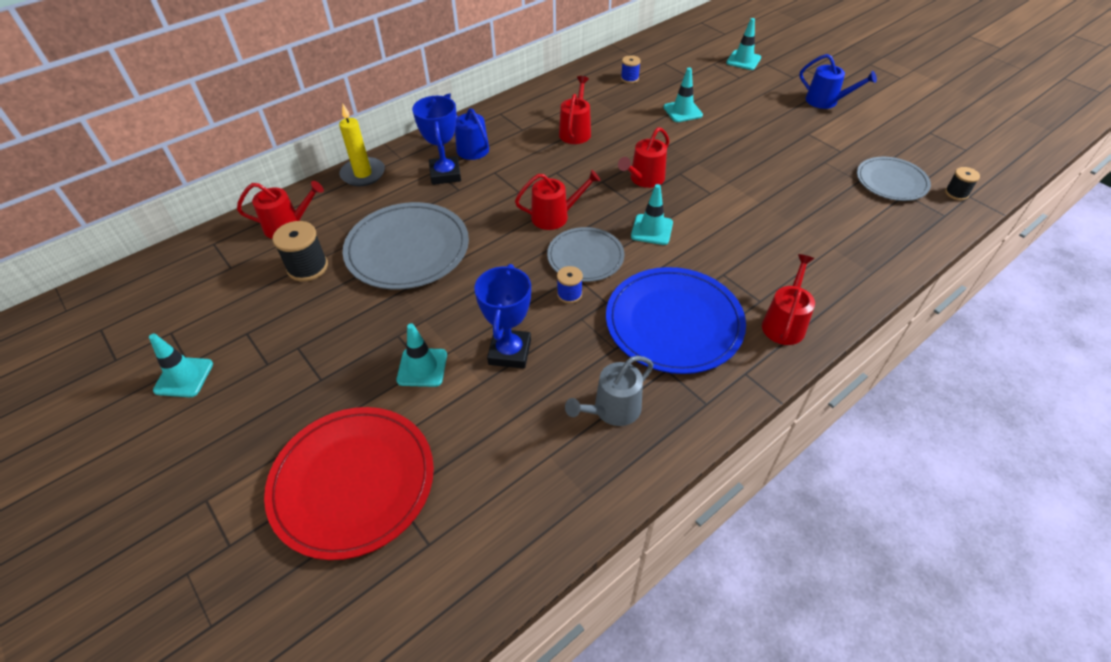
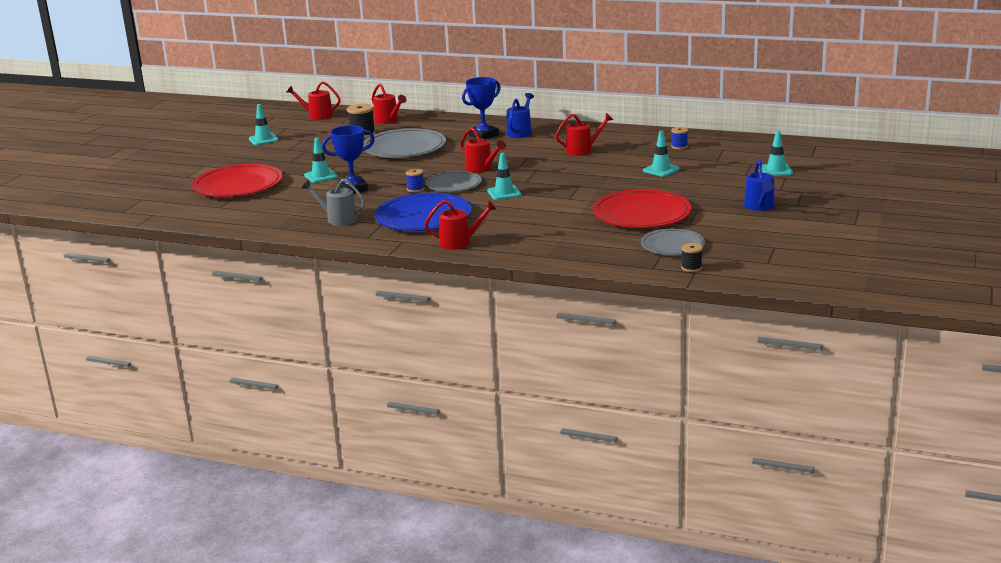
camera: 60 degrees right, 25 degrees down
yellow candle [339,104,385,186] -> none
red watering can [618,127,669,188] -> red watering can moved to [286,81,341,120]
none -> red plate [593,189,692,228]

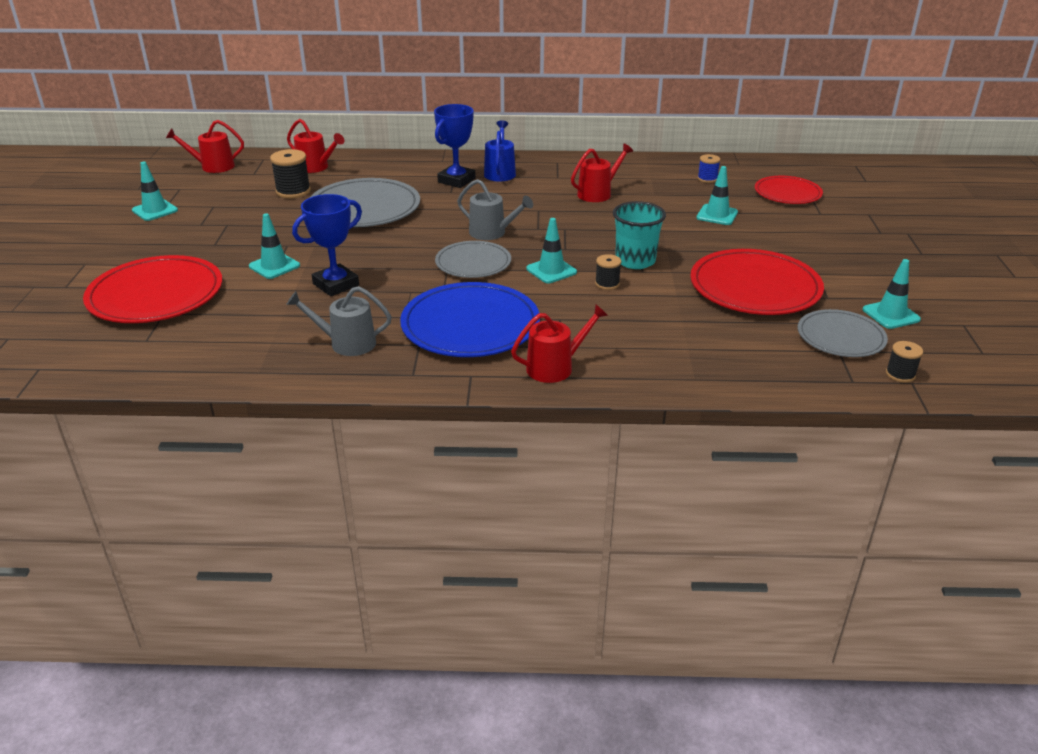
camera: 20 degrees left, 10 degrees up
blue spool [406,168,424,192] -> none
red watering can [461,127,506,173] -> grey watering can [457,179,533,240]
blue watering can [744,160,775,211] -> none
turquoise traffic cone [762,131,793,176] -> turquoise traffic cone moved to [863,259,921,329]
none -> black spool [595,254,621,290]
none -> turquoise cup [613,201,666,269]
none -> red plate [755,176,823,204]

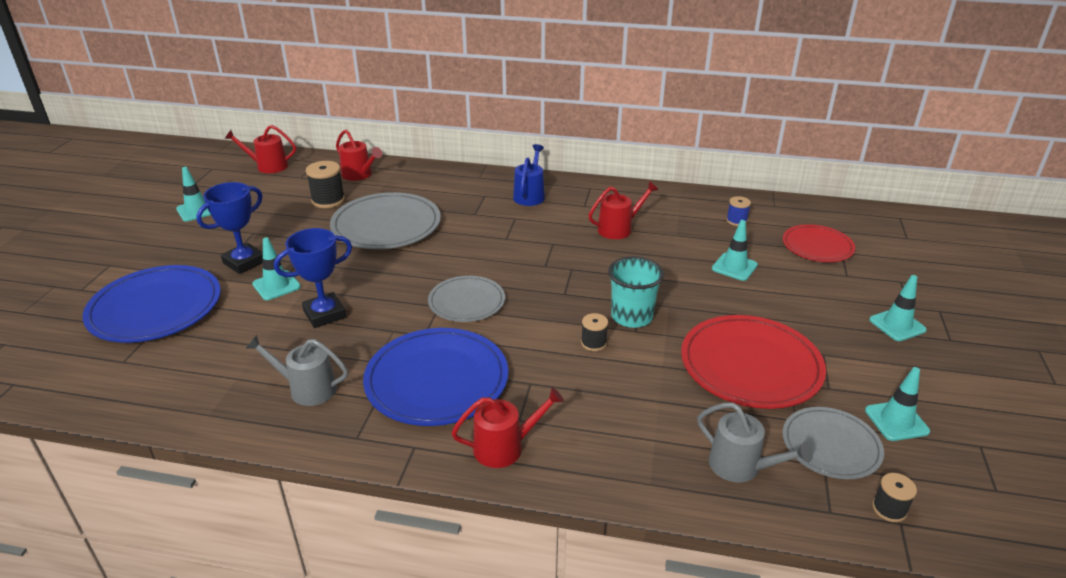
camera: 10 degrees right, 0 degrees up
red plate [83,255,222,323] -> blue plate [82,265,221,343]
blue trophy [434,104,476,188] -> blue trophy moved to [196,182,263,274]
grey watering can [457,179,533,240] -> grey watering can moved to [697,403,813,483]
turquoise traffic cone [526,218,577,283] -> turquoise traffic cone moved to [869,275,927,341]

